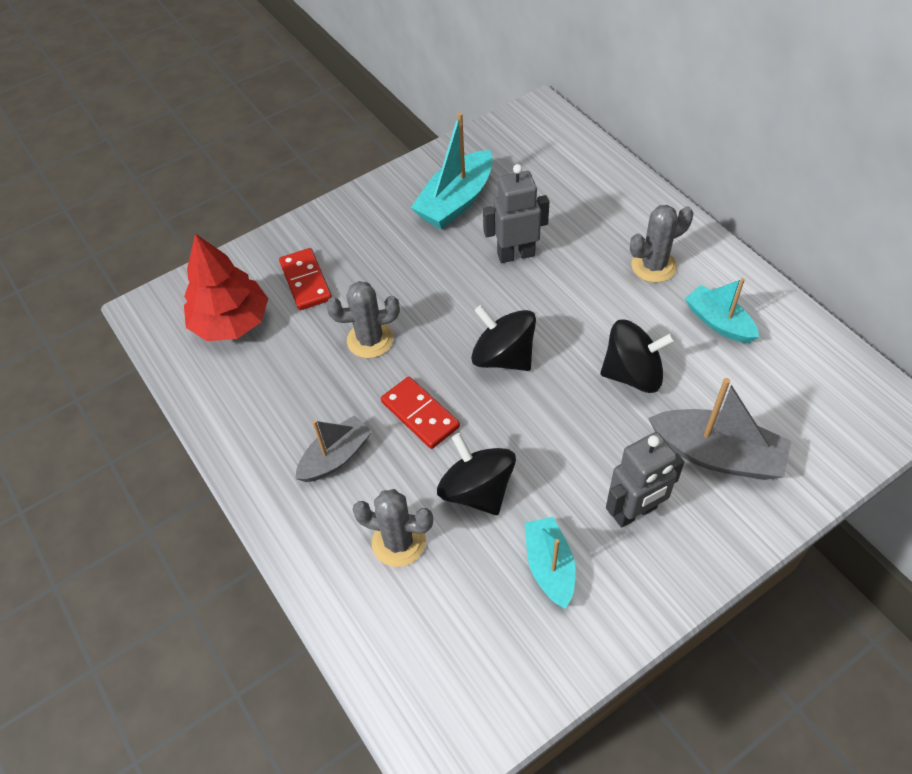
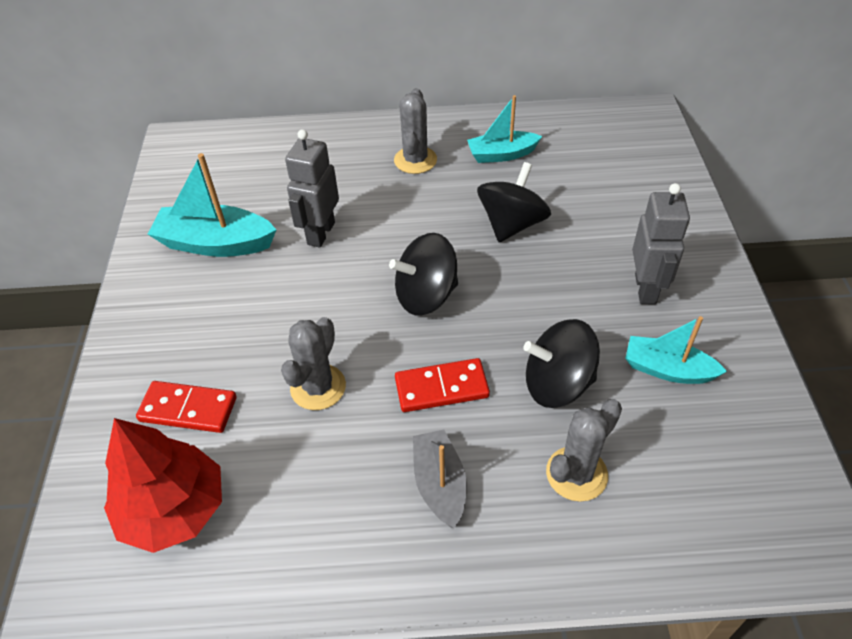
camera: 60 degrees left, 5 degrees down
turquoise boat [411,112,493,229] -> turquoise boat turned 120 degrees clockwise [148,153,277,257]
grey boat [648,378,791,480] -> none

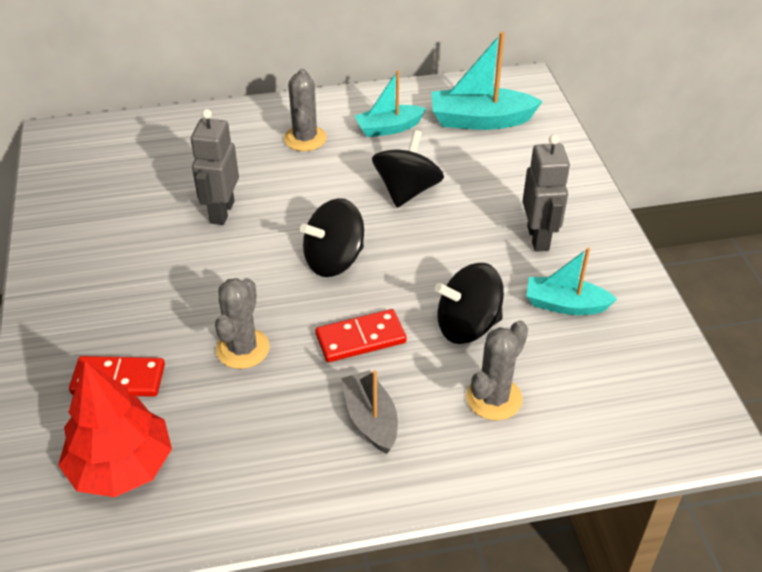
camera: 10 degrees left, 5 degrees down
turquoise boat [148,153,277,257] -> turquoise boat moved to [431,32,543,130]

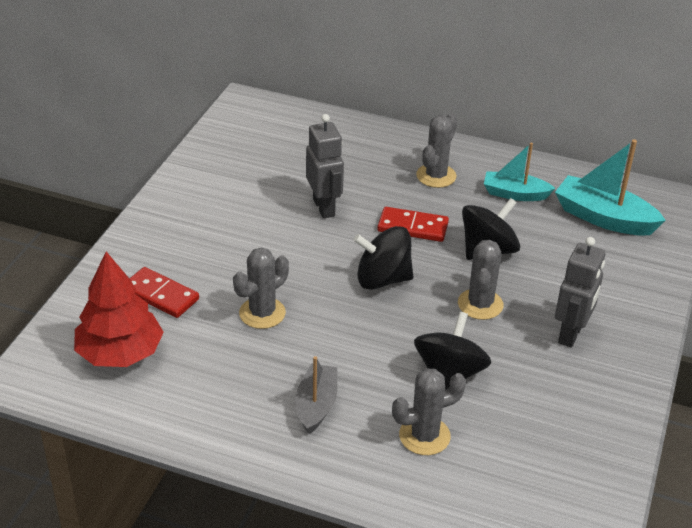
camera: 30 degrees right, 5 degrees down
grey robot [191,109,239,225] -> grey robot turned 120 degrees clockwise [306,114,344,218]
red domino [315,309,406,362] -> red domino moved to [377,207,449,242]
black spinning top [435,263,504,344] -> black spinning top turned 90 degrees clockwise [414,312,491,390]
turquoise boat [526,248,617,315] -> none
none -> grey cactus [458,240,503,320]

